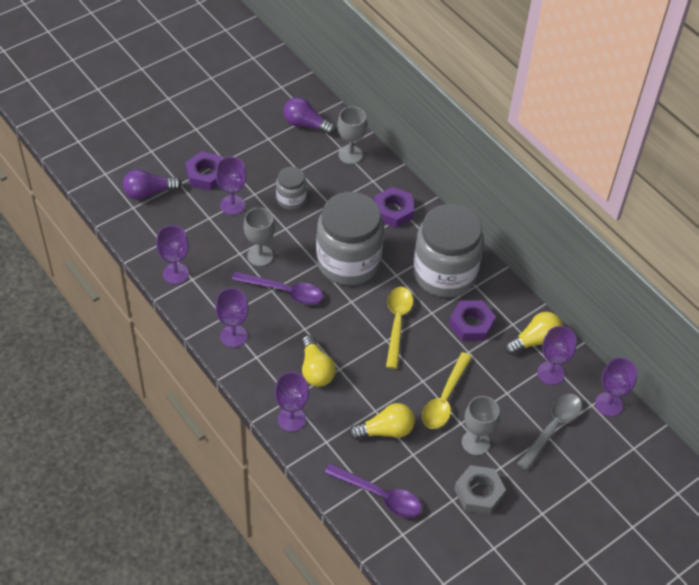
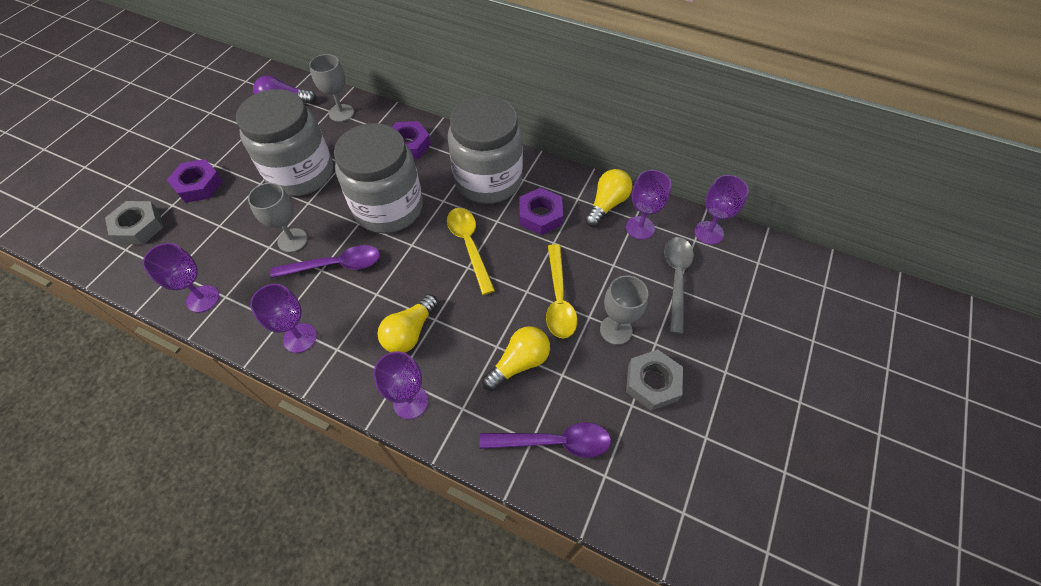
camera: 25 degrees left, 5 degrees up
purple light bulb [123,169,182,200] -> grey nut [105,201,164,245]
purple goblet [216,157,246,215] -> none
grey jar [276,167,307,210] -> grey jar [236,89,333,197], size x2.08
yellow light bulb [301,335,336,387] -> yellow light bulb turned 75 degrees clockwise [378,294,438,353]

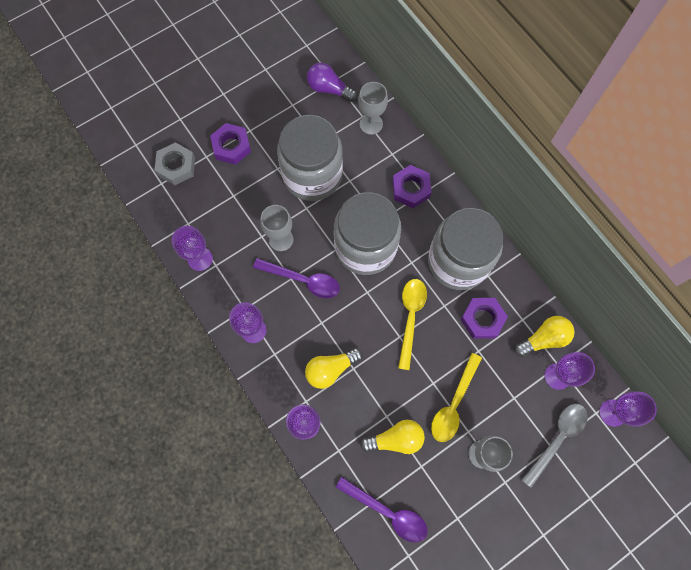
camera: 30 degrees right, 15 degrees up
grey nut [626,349,683,411] -> none

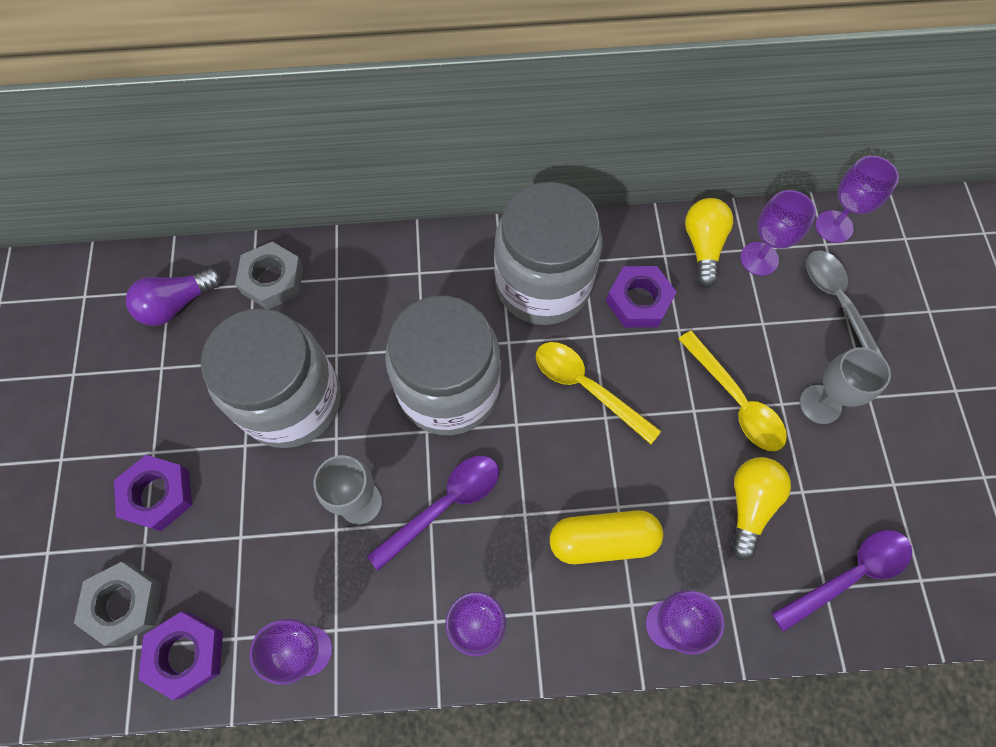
camera: 60 degrees left, 5 degrees down
yellow light bulb [305,348,363,389] -> yellow capsule [550,510,663,564]
grey goblet [358,82,388,135] -> grey nut [235,242,303,309]
purple nut [392,165,432,208] -> purple nut moved to [138,612,223,700]

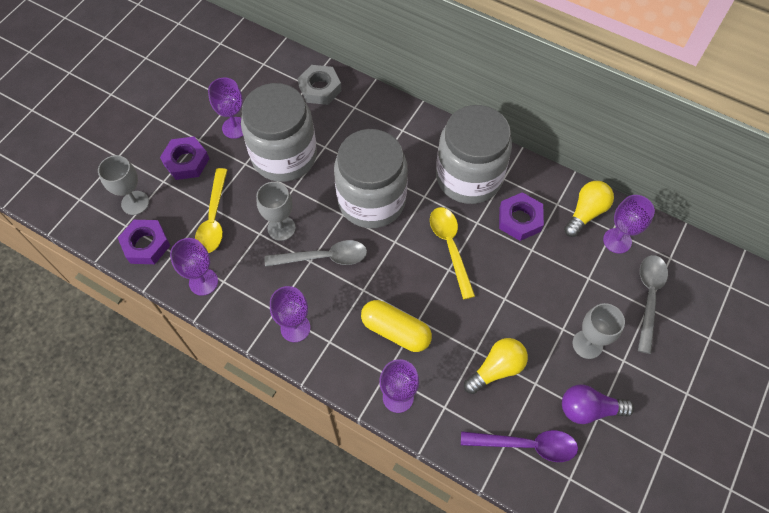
camera: 35 degrees right, 5 degrees down
grey nut [74,562,162,646] -> grey goblet [98,155,149,215]
purple light bulb [126,268,222,326] -> purple light bulb moved to [562,384,634,424]
purple spoon [367,456,499,571] -> grey spoon [265,240,367,267]
yellow spoon [678,331,787,451] -> yellow spoon moved to [195,168,227,253]
purple goblet [815,156,899,243] -> purple goblet moved to [208,78,243,139]

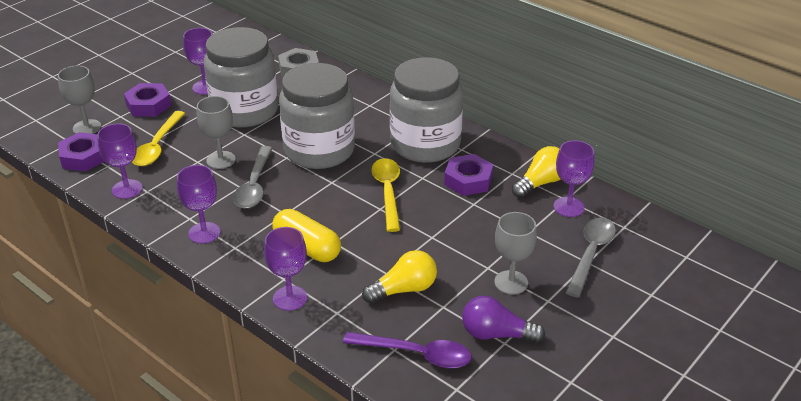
camera: 10 degrees right, 25 degrees down
grey spoon [265,240,367,267] -> grey spoon turned 90 degrees clockwise [233,146,272,209]

